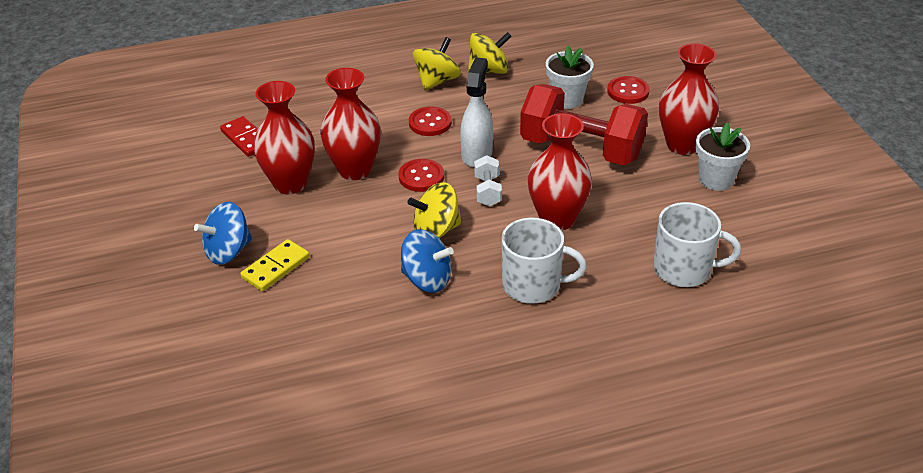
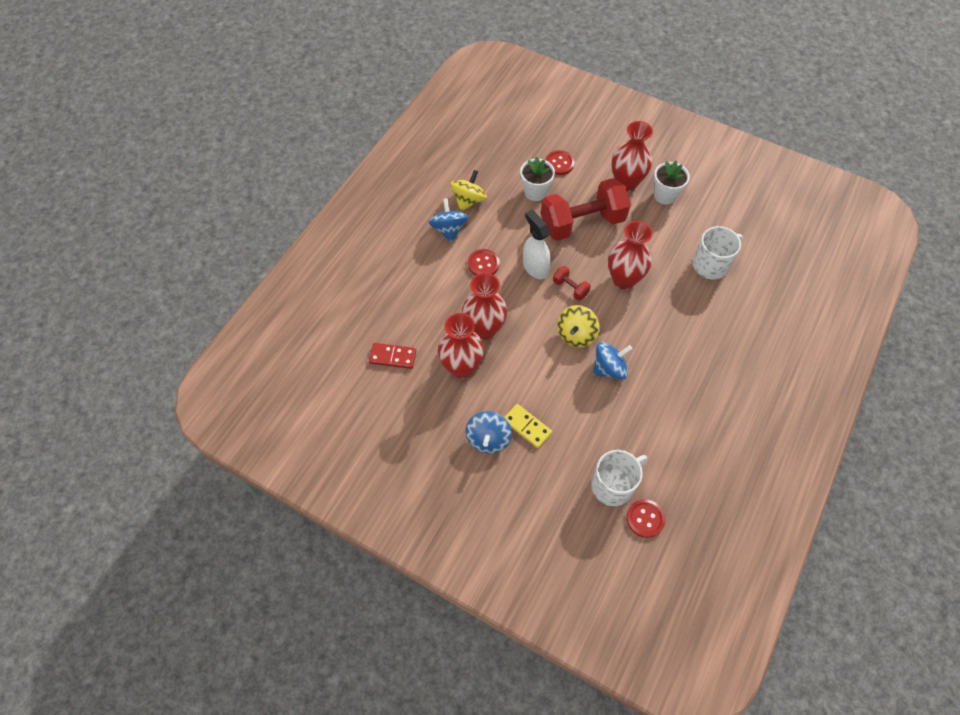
camera: 45 degrees left, 20 degrees up
yellow domino [240,239,310,291] -> yellow domino turned 45 degrees counterclockwise [504,404,552,448]
red button [399,159,444,192] -> red button moved to [626,499,665,538]
yellow spinning top [413,37,461,90] -> blue spinning top [429,198,468,242]
white dumbbell [474,155,502,207] -> red dumbbell [553,266,591,300]
white mug [501,218,587,304] -> white mug moved to [591,450,647,506]

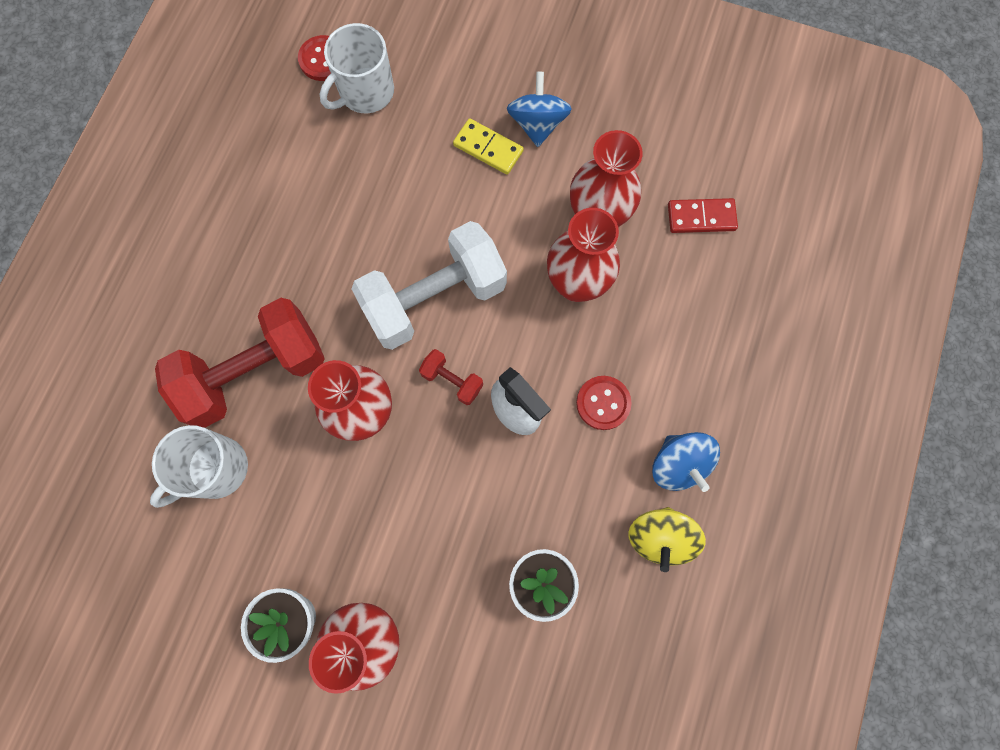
camera: 170 degrees right, 15 degrees up
red dumbbell [541,178,631,241] -> red dumbbell moved to [155,298,325,428]
red button [545,150,575,175] -> none
yellow spinning top [557,305,600,347] -> white dumbbell [352,221,507,350]
blue spinning top [593,342,632,380] -> none

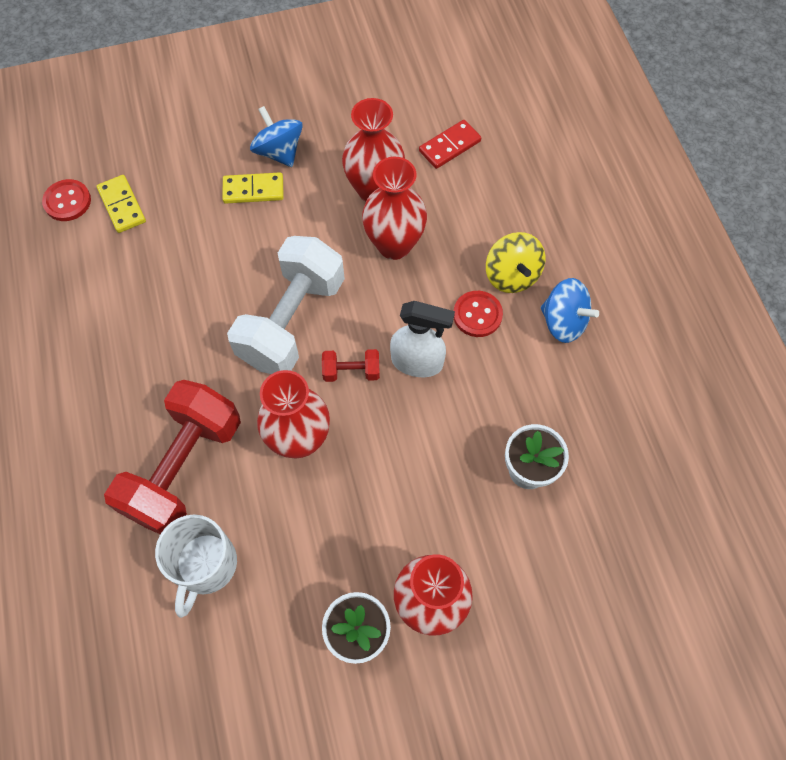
camera: 35 degrees left, 10 degrees down
white mug [320,23,394,113] -> yellow domino [97,175,146,233]
yellow spinning top [628,507,706,572] -> yellow spinning top moved to [486,232,545,293]

